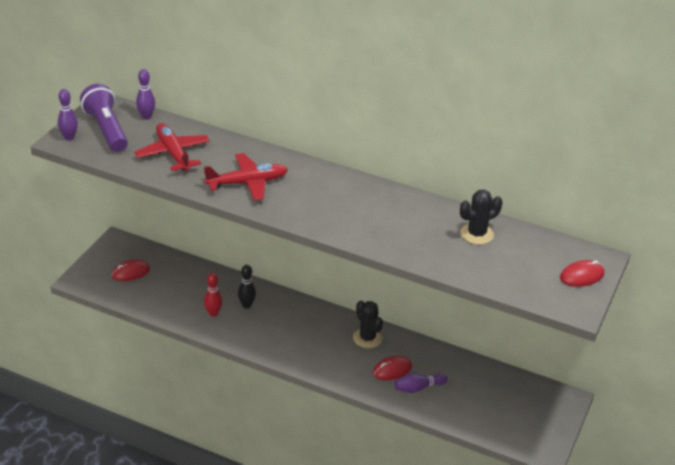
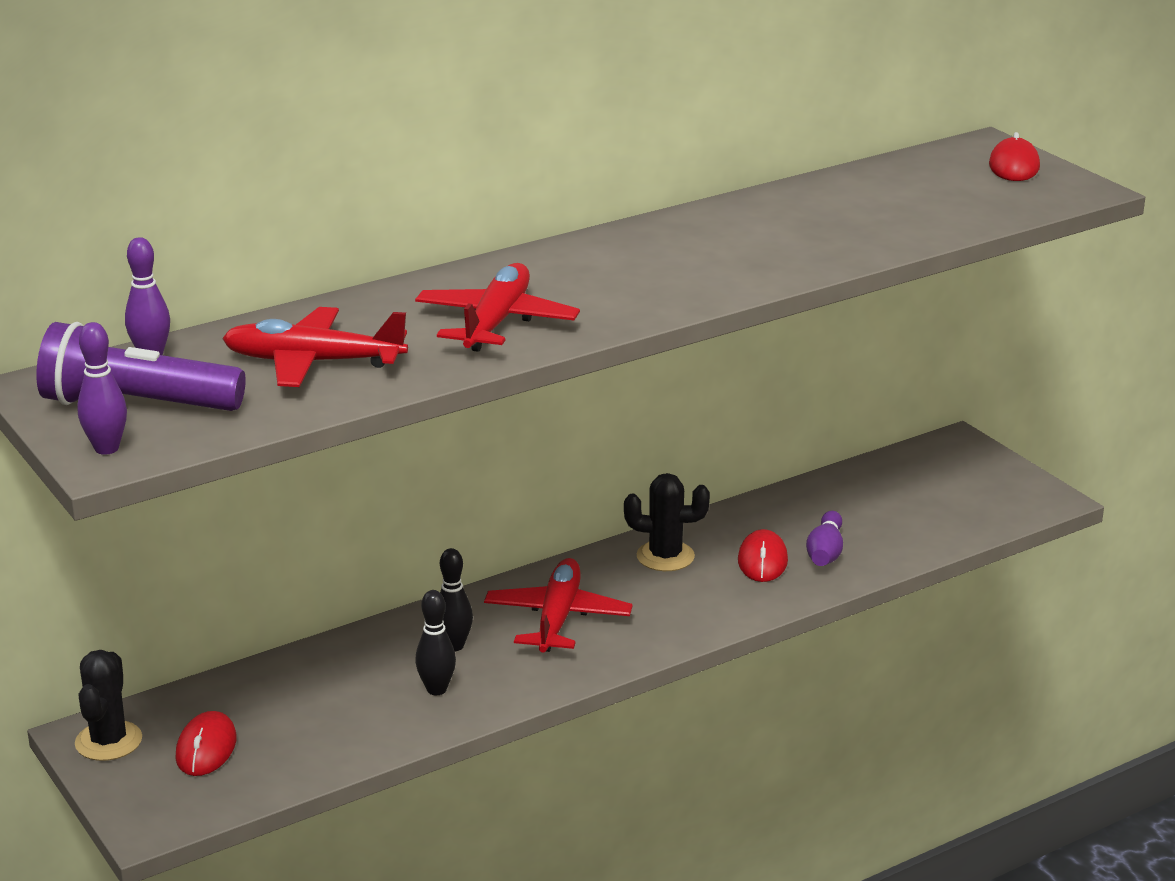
camera: 55 degrees left, 10 degrees down
red bowling pin [204,273,222,317] -> black bowling pin [415,590,456,695]
black cactus [460,190,502,245] -> black cactus moved to [75,650,142,761]
none -> red plane [484,558,633,653]

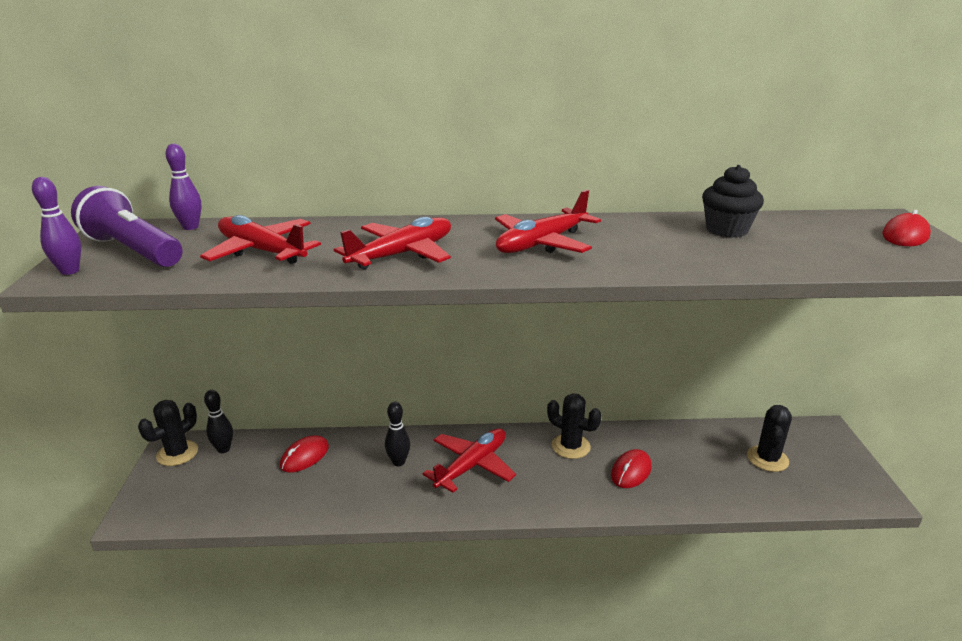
camera: 30 degrees right, 0 degrees up
red mouse [175,711,237,776] -> red mouse moved to [280,435,329,473]
black bowling pin [415,590,456,695] -> black bowling pin moved to [204,390,233,453]
purple bowling pin [806,511,843,566] -> none
none -> red plane [495,190,601,253]
none -> black cupcake [702,165,764,238]
none -> black cactus [747,405,792,472]

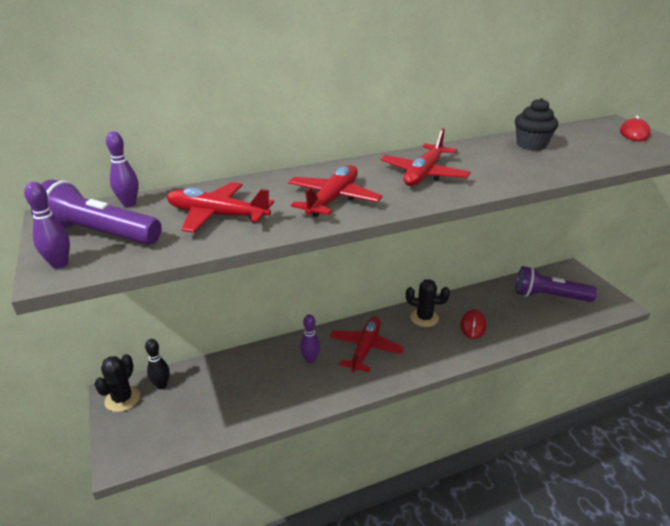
camera: 20 degrees left, 5 degrees up
red mouse [280,435,329,473] -> none
black bowling pin [385,402,410,466] -> purple bowling pin [300,314,320,363]
black cactus [747,405,792,472] -> purple flashlight [516,266,597,302]

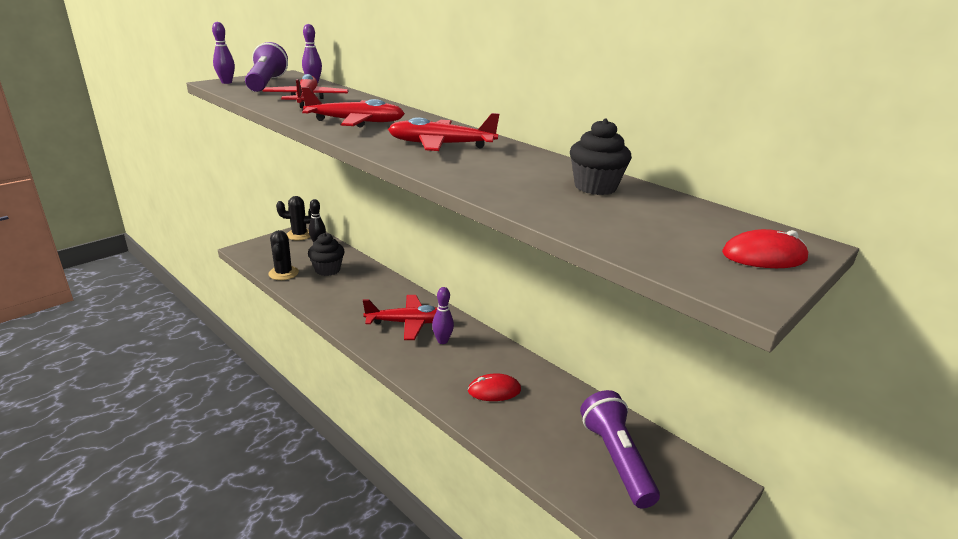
camera: 65 degrees right, 5 degrees down
purple bowling pin [300,314,320,363] -> purple bowling pin moved to [432,287,454,344]
black cactus [406,279,450,327] -> black cactus moved to [268,230,299,280]
none -> black cupcake [308,233,345,276]

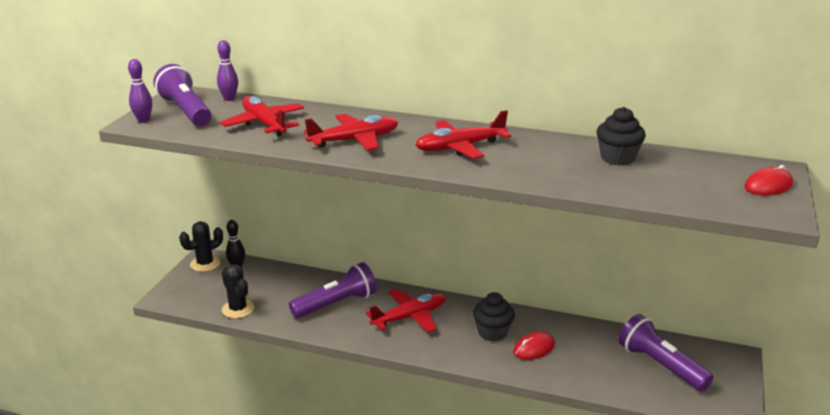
camera: 25 degrees left, 0 degrees up
black cupcake [308,233,345,276] -> black cupcake moved to [473,292,515,342]
purple bowling pin [432,287,454,344] -> none
none -> purple flashlight [289,262,377,318]

